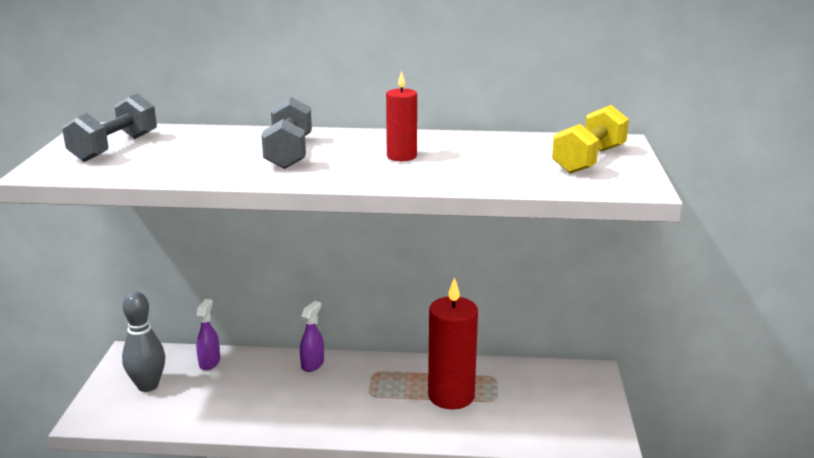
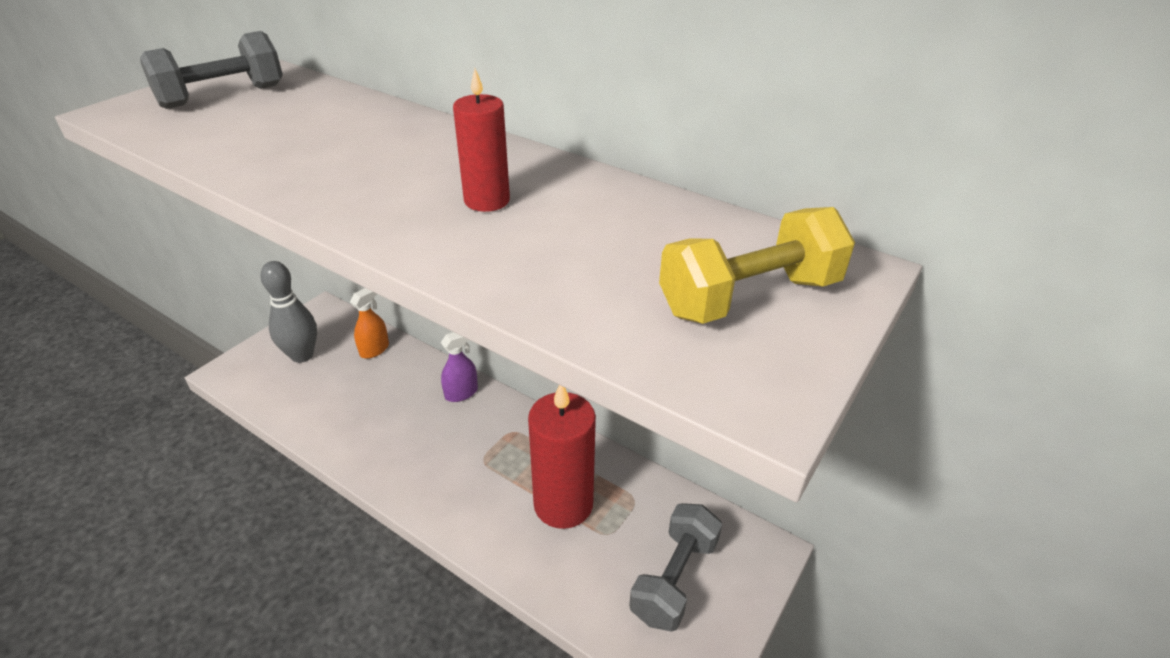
camera: 30 degrees right, 15 degrees up
purple spray bottle [196,299,220,370] -> orange spray bottle [350,288,389,359]
grey dumbbell [261,97,312,169] -> grey dumbbell moved to [629,503,722,632]

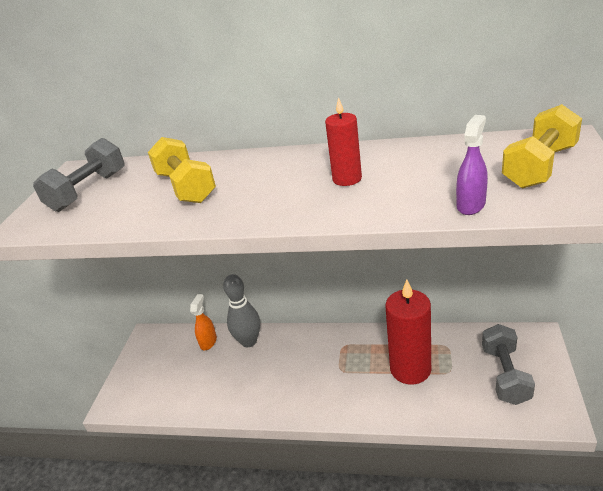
camera: 20 degrees left, 5 degrees down
grey bowling pin [260,261,317,363] -> grey bowling pin moved to [223,274,260,347]
purple spray bottle [441,332,478,402] -> purple spray bottle moved to [456,115,488,215]
none -> yellow dumbbell [148,137,216,203]

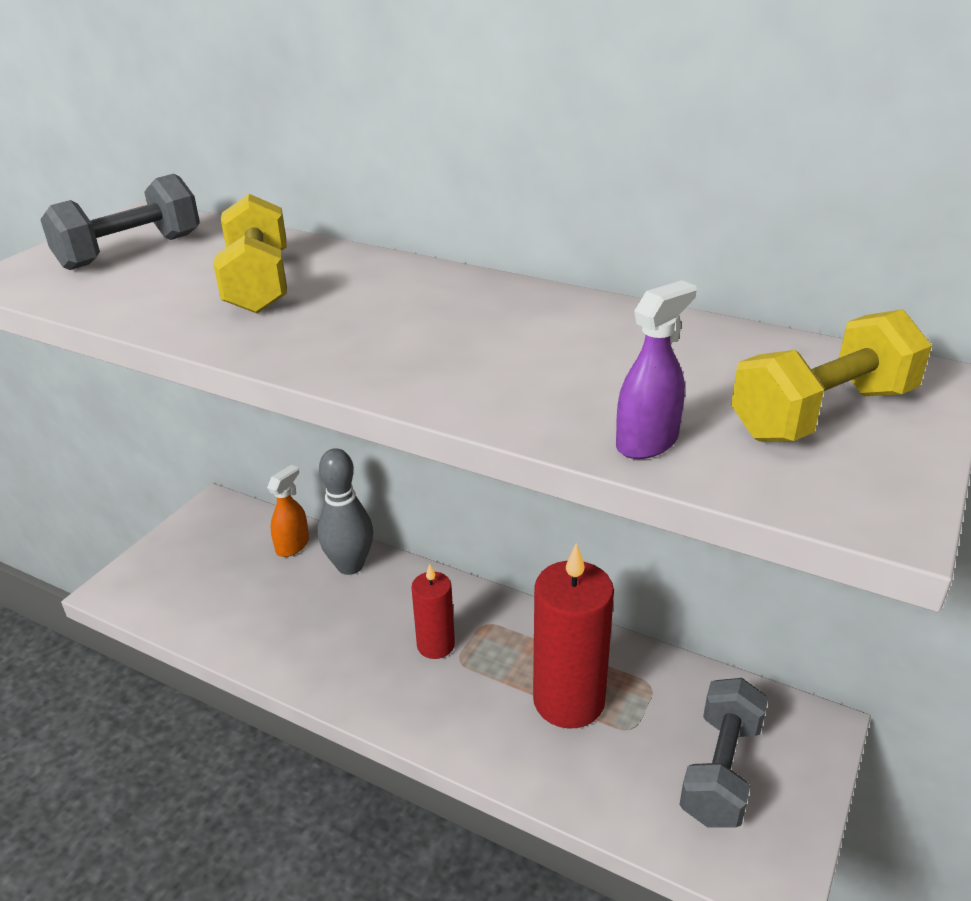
camera: 15 degrees right, 0 degrees up
red candle [325,97,362,186] -> red candle moved to [411,564,455,659]

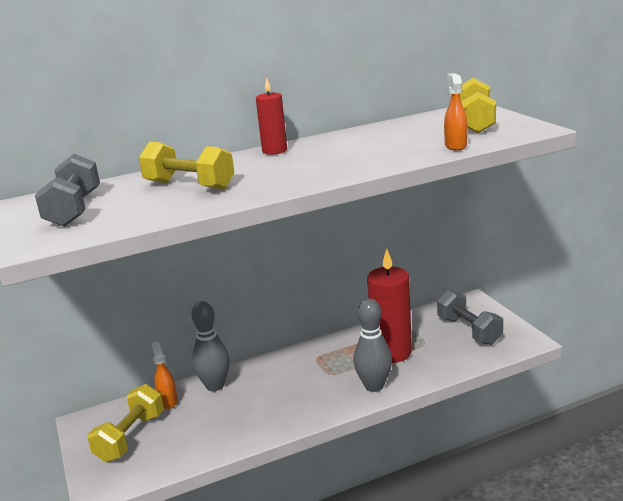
camera: 50 degrees left, 10 degrees down
red candle [411,564,455,659] -> red candle moved to [256,77,287,155]
purple spray bottle [616,280,696,459] -> orange spray bottle [444,73,468,151]
none -> yellow dumbbell [88,384,164,462]
none -> grey bowling pin [353,298,392,392]

